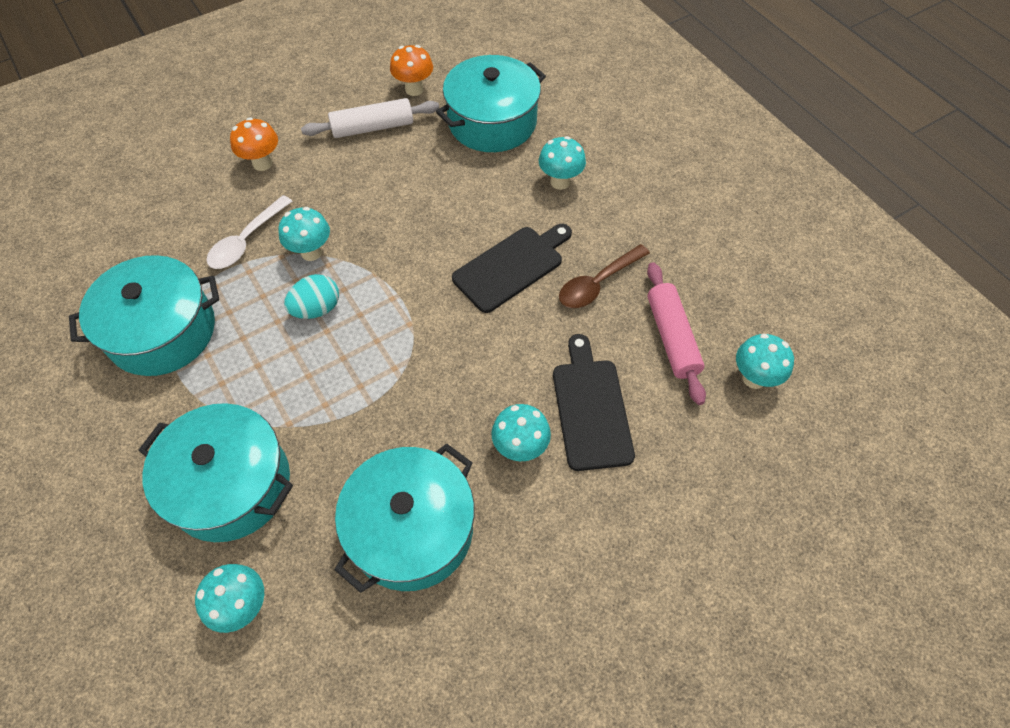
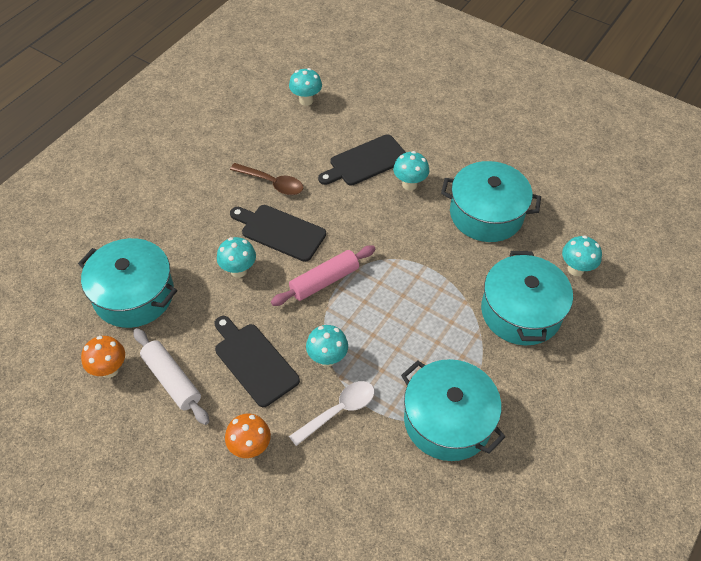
camera: 115 degrees left, 5 degrees down
white spoon [206,195,292,269] -> white spoon turned 45 degrees counterclockwise [289,381,374,446]
turquoise egg [284,274,339,319] -> none
turquoise mushroom [539,136,586,190] -> turquoise mushroom moved to [217,237,256,278]
pink rolling pin [647,262,706,405] -> pink rolling pin moved to [271,245,376,306]
none -> black cutting board [215,316,300,407]

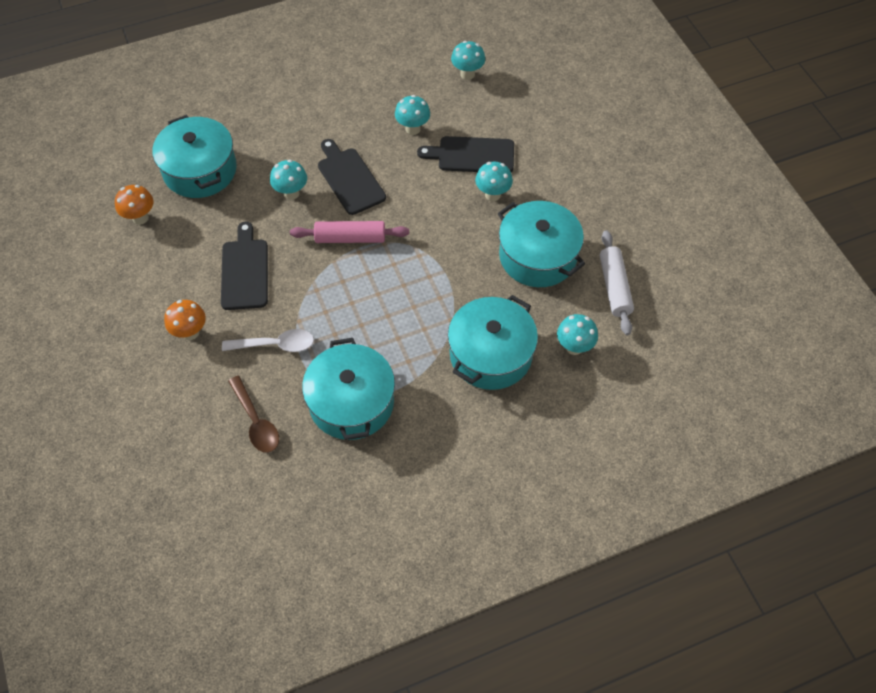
camera: 35 degrees right, 5 degrees up
white rolling pin [133,328,209,425] -> white rolling pin moved to [600,230,634,335]
brown spoon [230,163,303,195] -> brown spoon moved to [228,376,279,453]
turquoise mushroom [306,325,348,367] -> turquoise mushroom moved to [395,95,430,135]

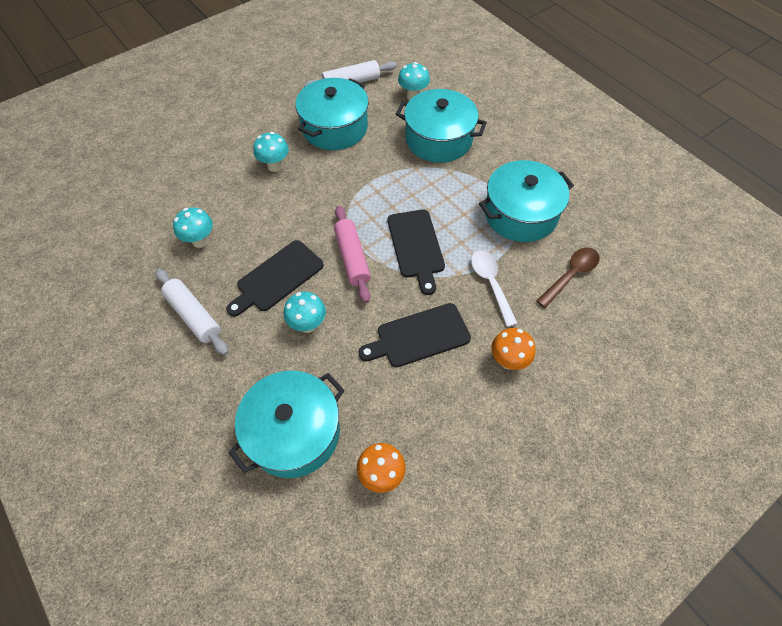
camera: 105 degrees left, 0 degrees up
black cutting board [417,136,514,172] -> black cutting board moved to [388,209,445,295]
turquoise mushroom [451,41,485,80] -> none
none -> white rolling pin [155,269,229,355]

